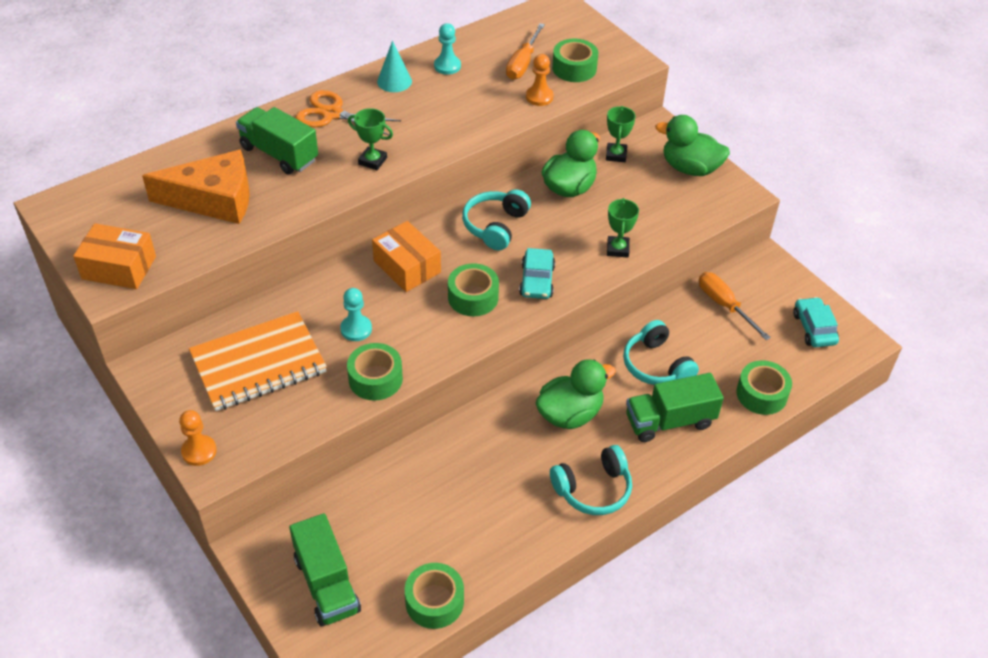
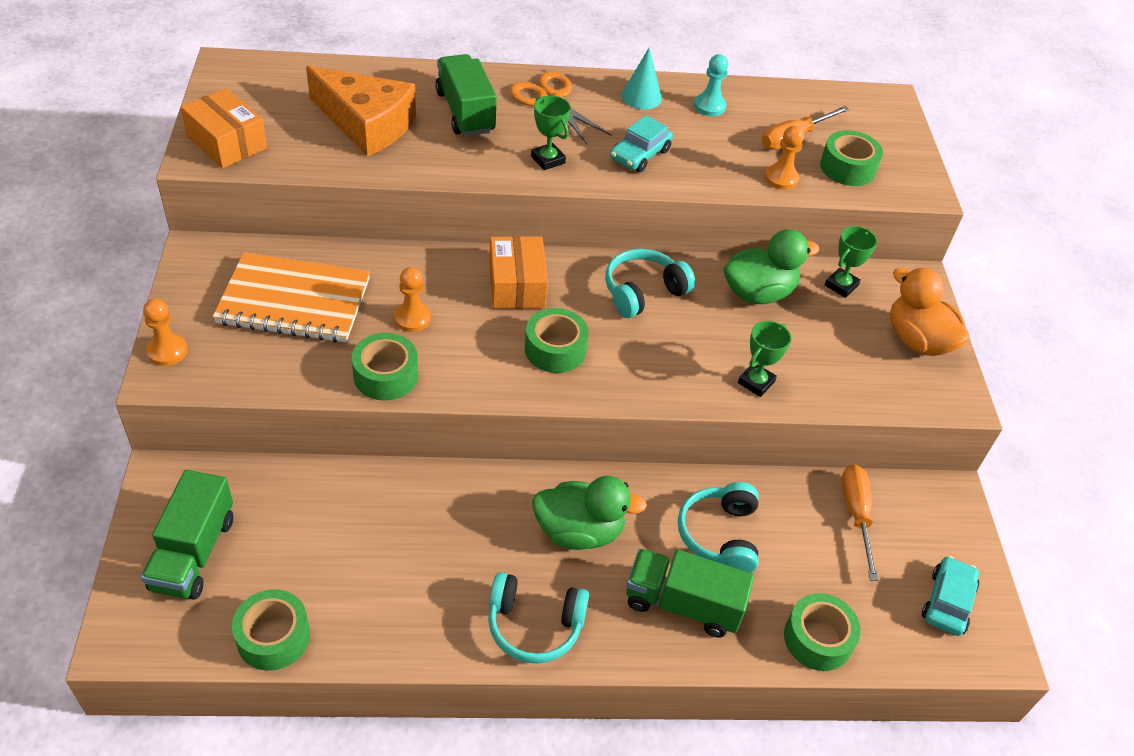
camera: 30 degrees right, 0 degrees up
turquoise pawn [340,288,372,341] -> orange pawn [394,267,431,332]
turquoise car [519,248,555,299] -> turquoise car moved to [610,115,673,172]
green duck [655,115,730,176] -> orange duck [890,268,970,356]

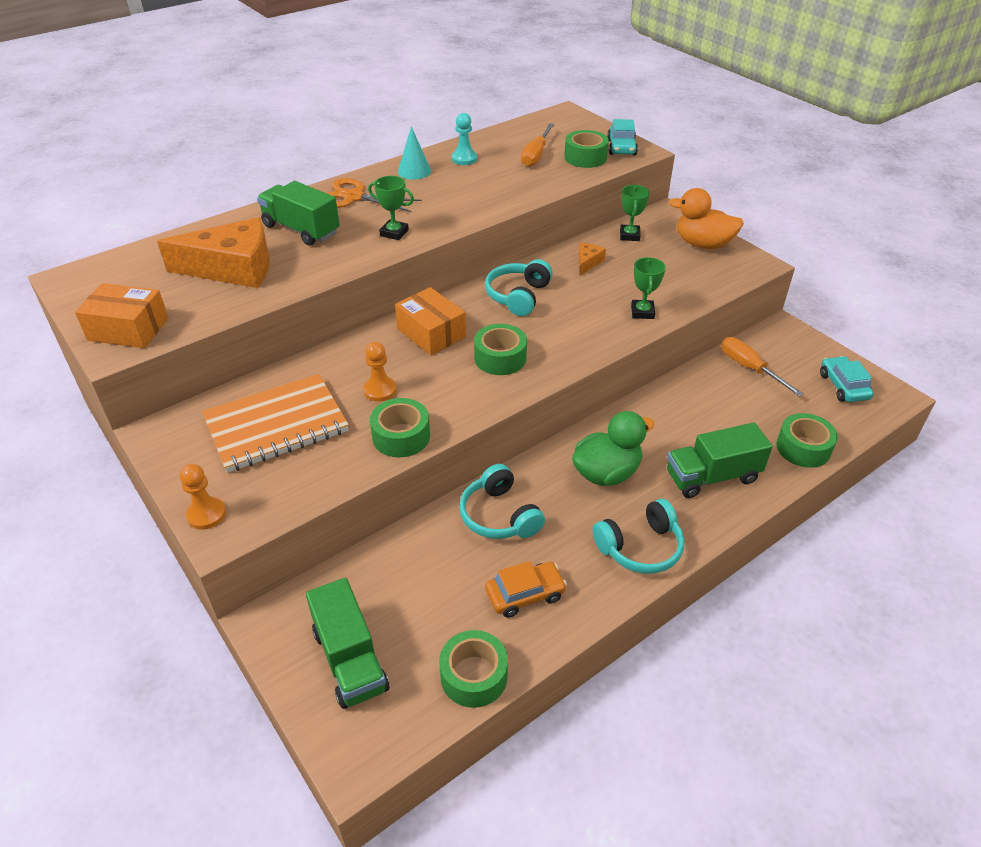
camera: 30 degrees left, 5 degrees down
turquoise car [610,115,673,172] -> turquoise car moved to [607,119,638,155]
turquoise headphones [678,482,759,573] -> turquoise headphones moved to [459,464,545,539]
green duck [724,229,819,304] -> orange cheese [578,243,606,275]
orange pawn [765,126,804,190] -> none
none -> orange car [485,561,567,618]

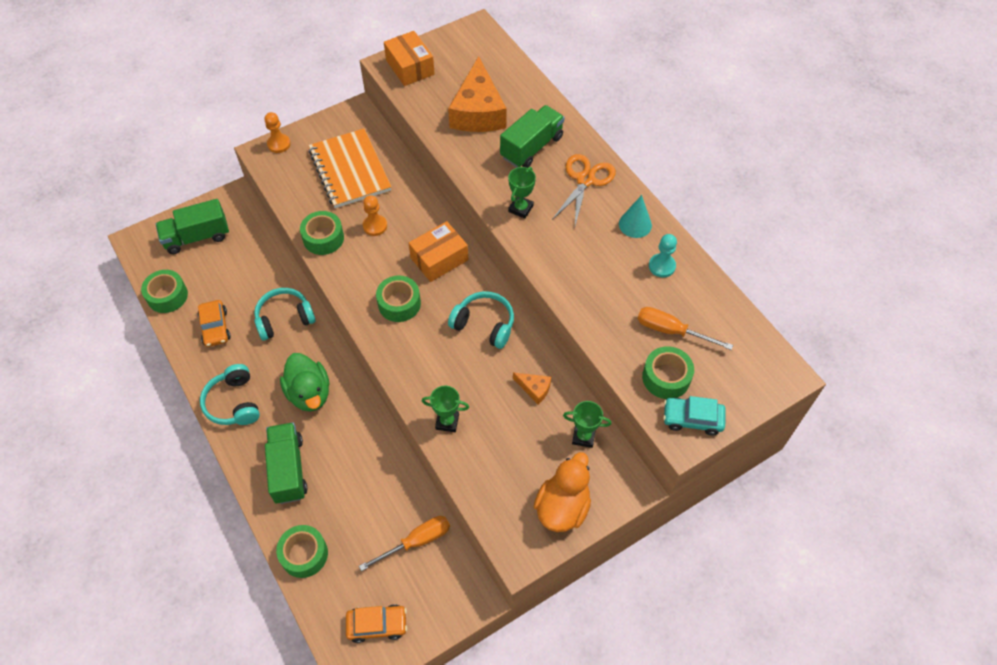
camera: 95 degrees right, 15 degrees up
orange box [75,283,169,348] -> orange box turned 45 degrees counterclockwise [384,31,435,86]
turquoise car [820,356,874,402] -> orange car [346,604,407,643]

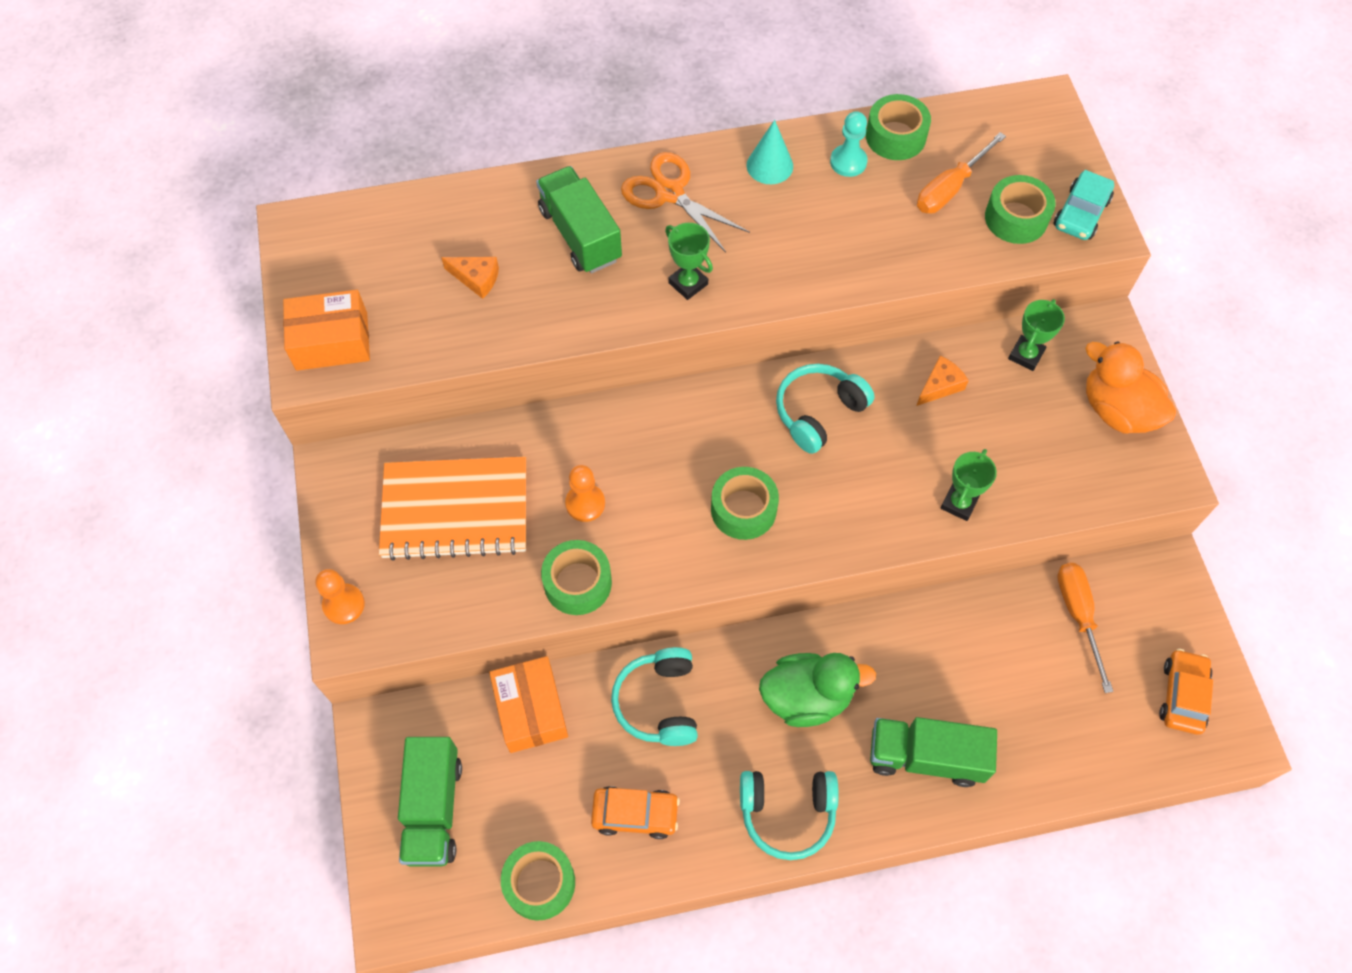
camera: 70 degrees left, 5 degrees up
green tape [276,525,328,578] -> green tape moved to [866,94,931,160]
orange box [409,221,468,282] -> orange box moved to [489,656,568,753]
orange cheese [448,56,507,132] -> orange cheese [441,257,499,299], size x0.43

